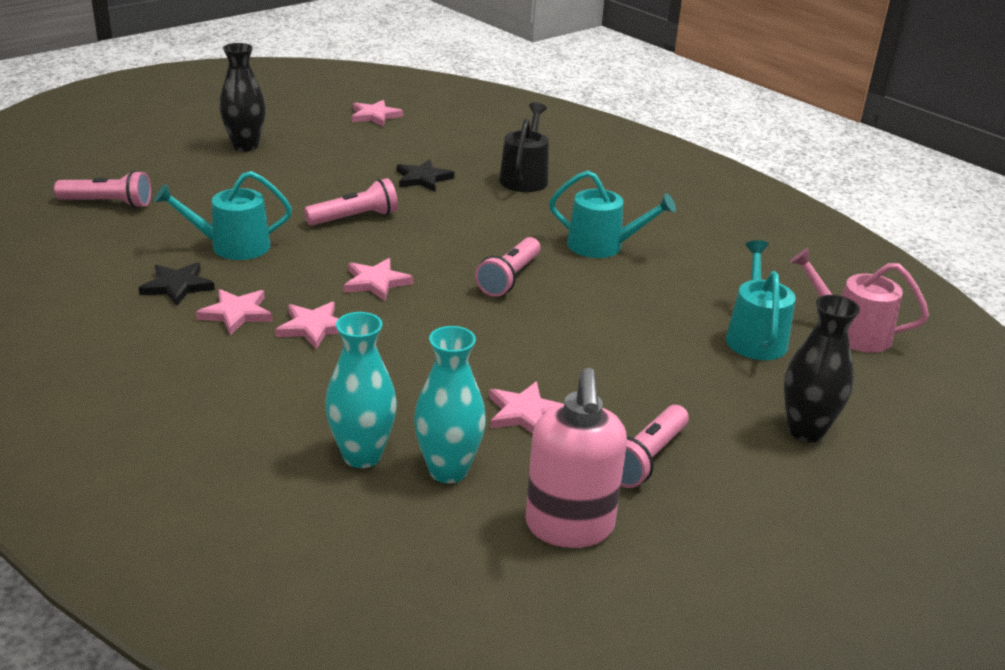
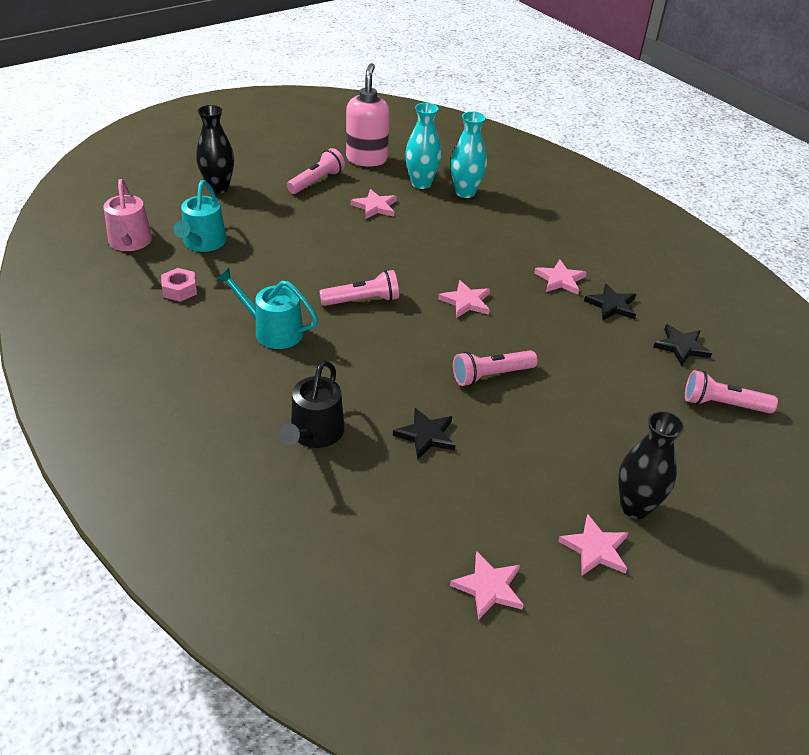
camera: 175 degrees left, 10 degrees up
turquoise watering can [154,171,292,260] -> none
pink star [275,302,339,350] -> pink star moved to [558,514,628,576]
pink flashlight [475,237,541,297] -> pink flashlight turned 45 degrees clockwise [319,270,399,306]
pink watering can [790,248,929,353] -> pink watering can turned 45 degrees clockwise [103,179,152,251]
none -> pink nut [161,268,197,302]
none -> black star [653,324,712,366]

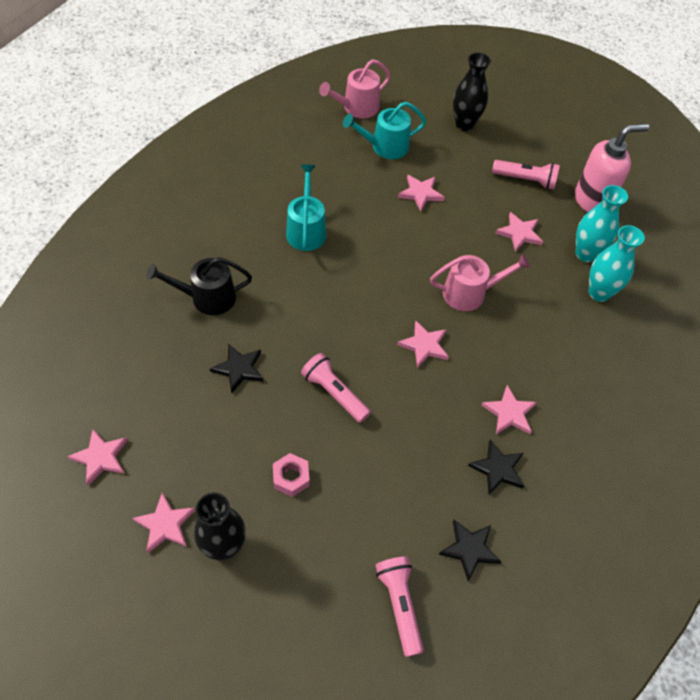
camera: 65 degrees right, 15 degrees up
pink nut [161,268,197,302] -> pink nut moved to [273,453,310,497]
pink flashlight [319,270,399,306] -> none
none -> pink star [398,175,445,211]
none -> pink watering can [430,254,530,311]

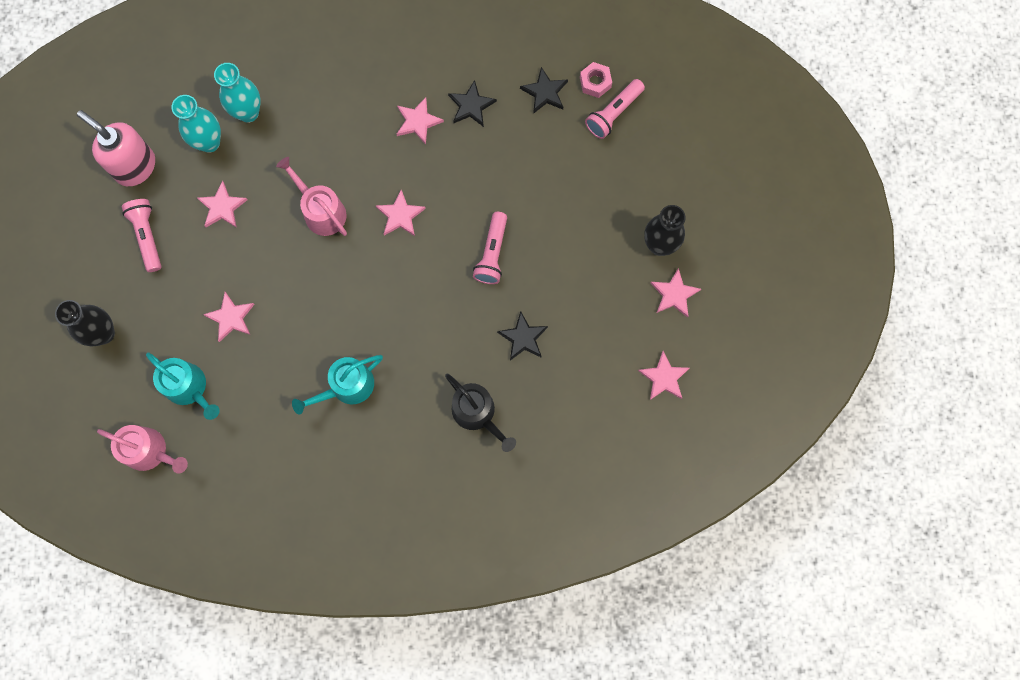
camera: 120 degrees left, 20 degrees up
pink nut [273,453,310,497] -> pink nut moved to [580,62,612,98]

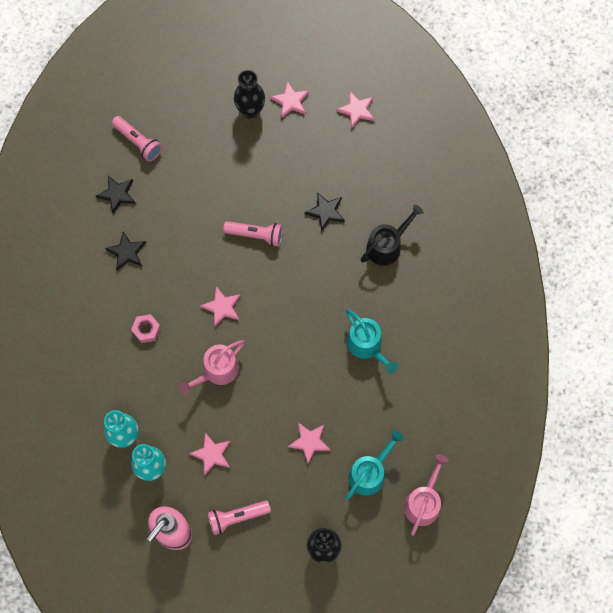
camera: 90 degrees left, 5 degrees down
pink star [397,97,444,145] -> none
pink nut [580,62,612,98] -> pink nut moved to [131,314,161,343]

